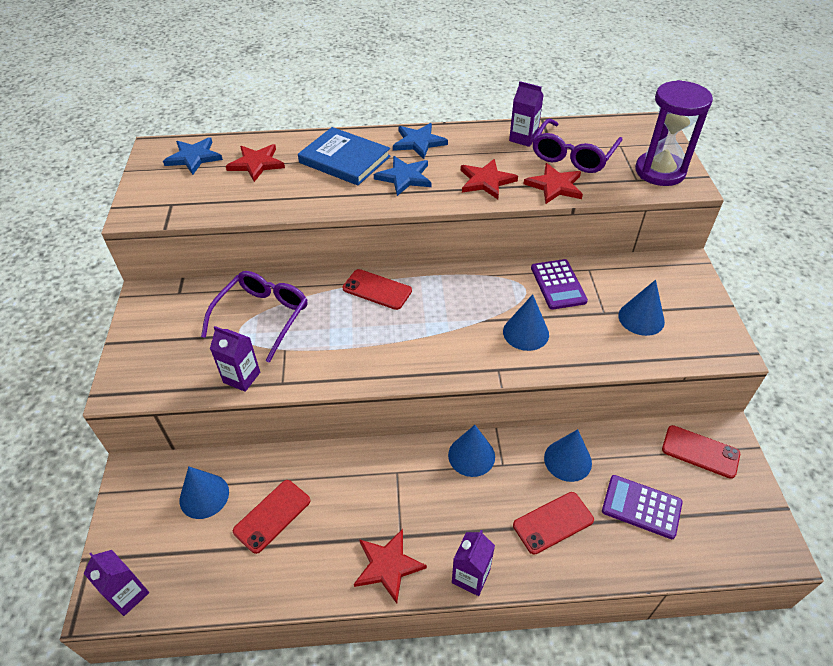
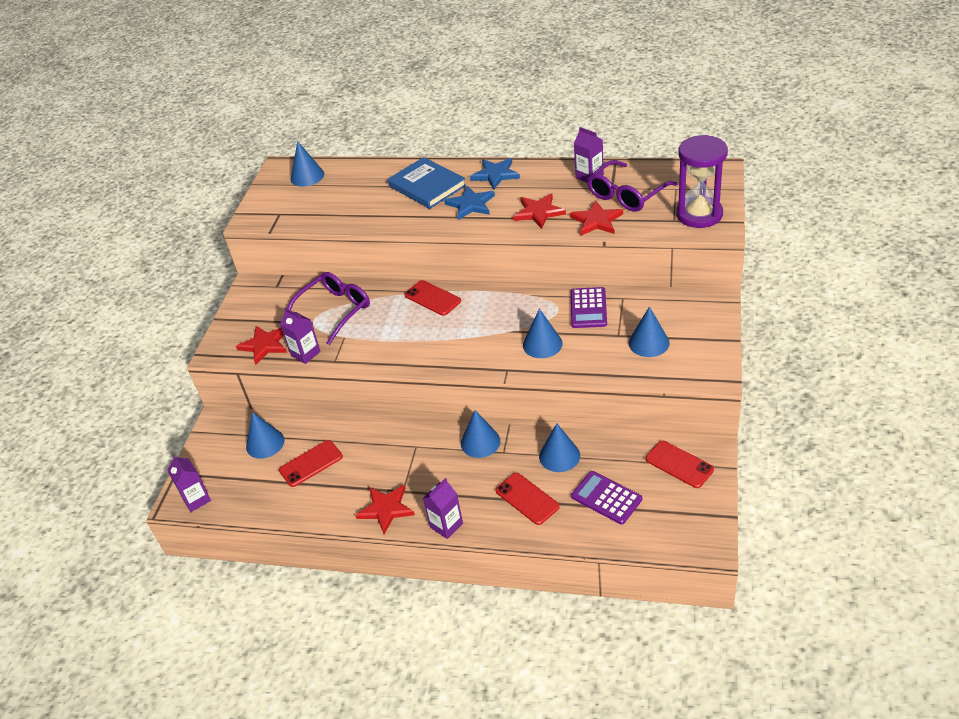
camera: 20 degrees right, 5 degrees down
blue star [163,137,223,175] -> blue cone [291,141,324,187]
red star [226,144,285,182] -> red star moved to [236,326,287,365]
red phone [513,492,594,555] -> red phone turned 60 degrees clockwise [495,473,560,525]

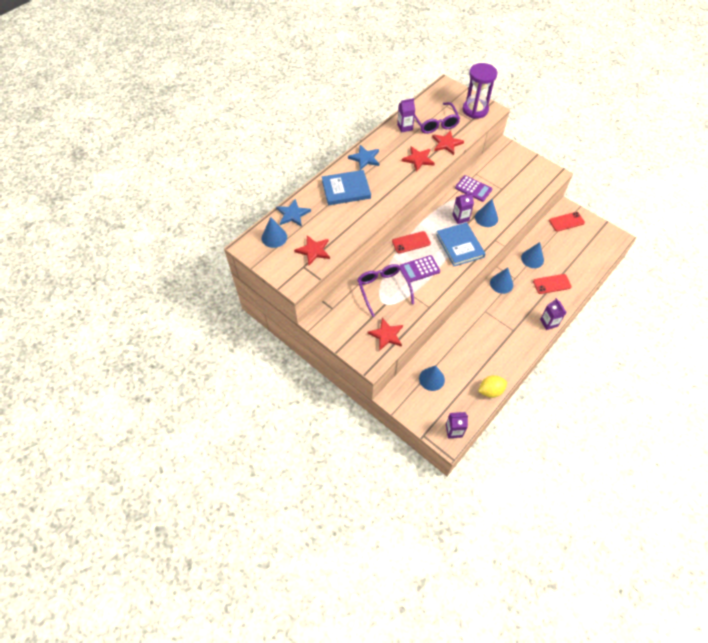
camera: 65 degrees left, 15 degrees up
red phone [279,440,343,487] -> none
purple carton [280,308,321,364] -> purple carton moved to [452,192,474,224]
red star [355,485,415,534] -> red star moved to [294,235,330,265]
blue star [444,186,495,220] -> blue star moved to [276,199,311,227]
purple calculator [571,471,642,525] -> purple calculator moved to [400,255,440,282]
blue cone [628,306,670,357] -> none
none -> blue book [436,222,486,266]
none -> yellow lemon [478,375,507,398]

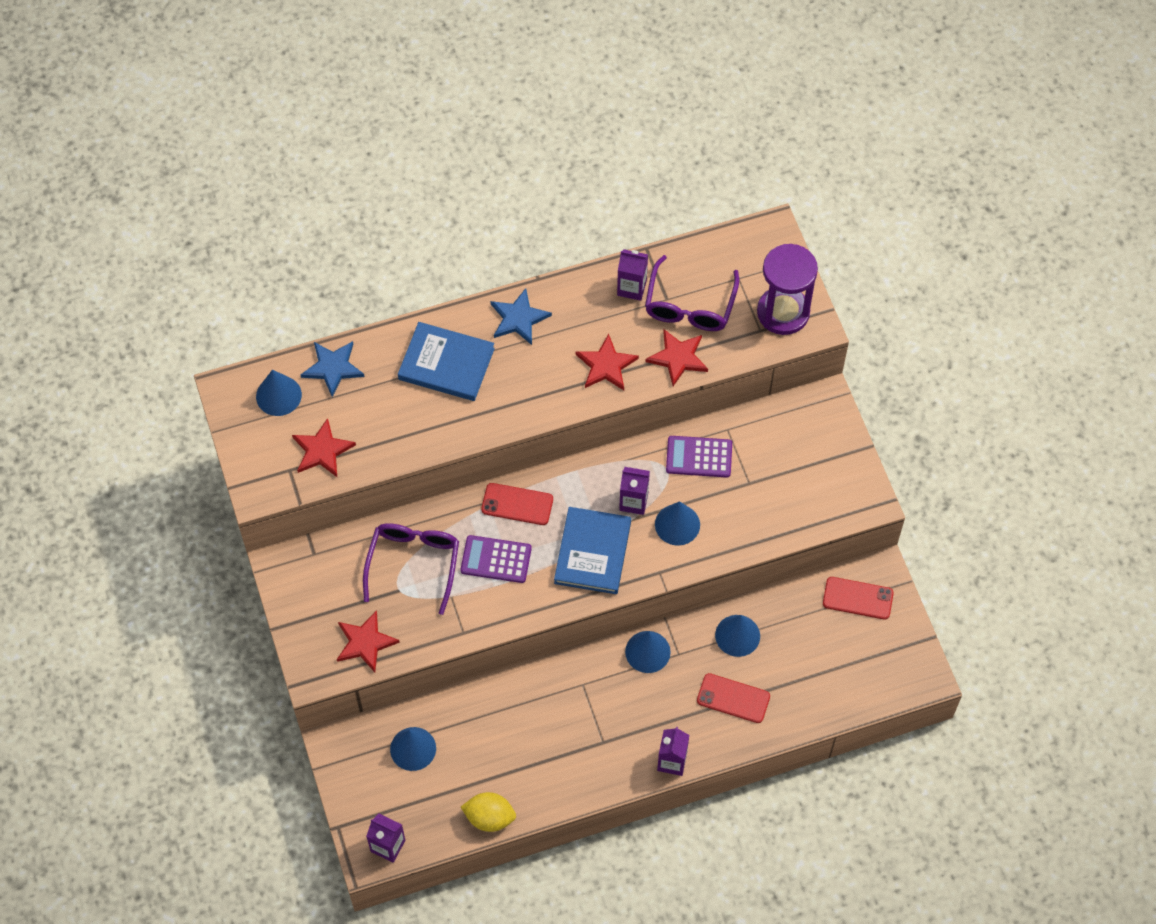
camera: 30 degrees right, 5 degrees up
purple calculator [455,175,492,202] -> purple calculator turned 120 degrees clockwise [666,436,732,478]

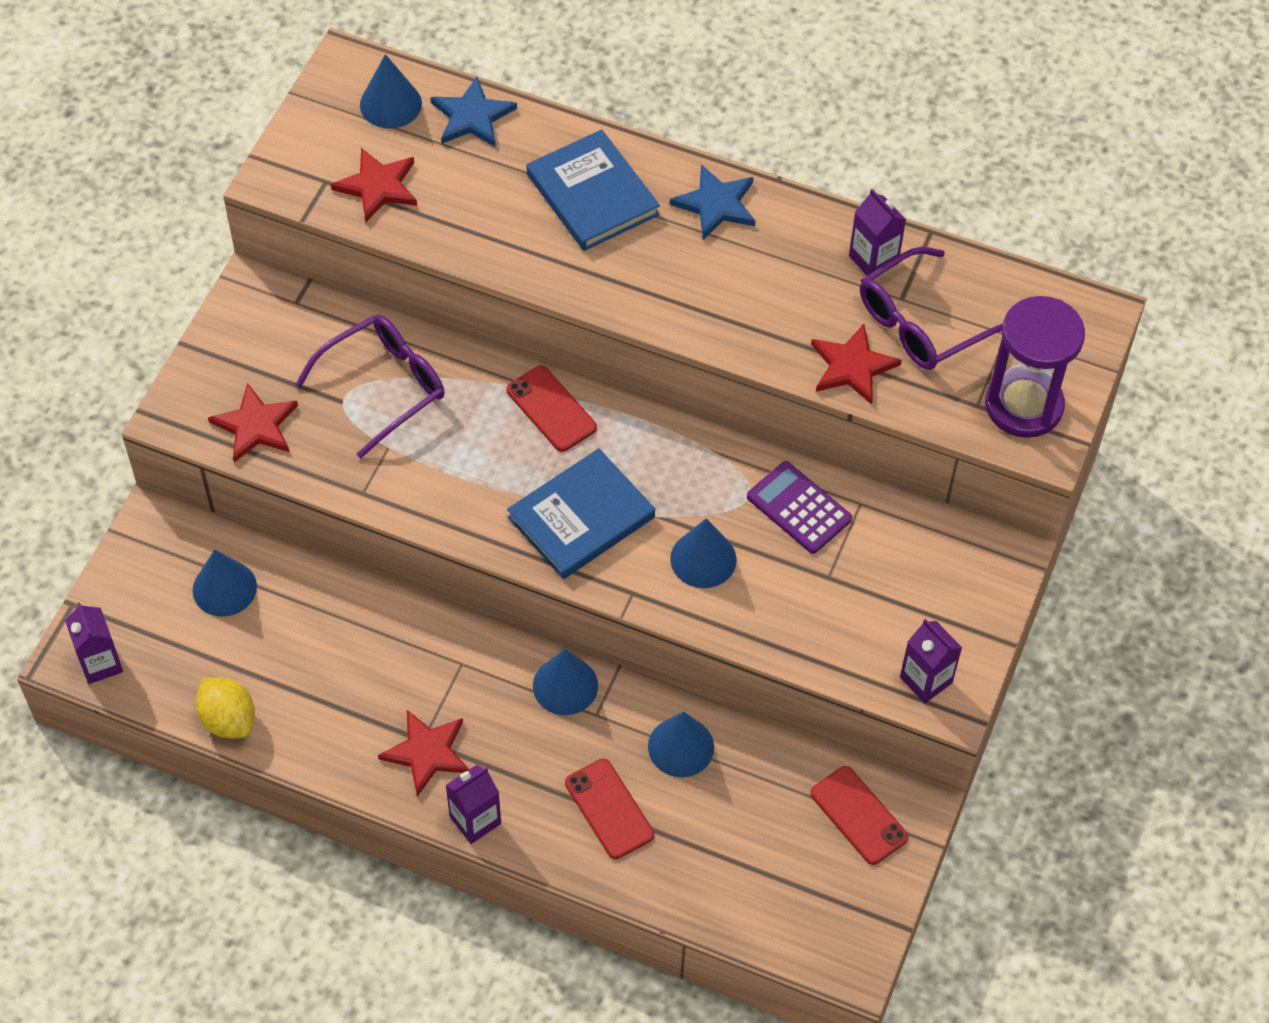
camera: 40 degrees right, 5 degrees down
purple calculator [461,535,532,583] -> none
red star [576,334,639,390] -> red star moved to [378,710,469,797]
purple carton [619,467,650,515] -> purple carton moved to [900,619,962,703]

